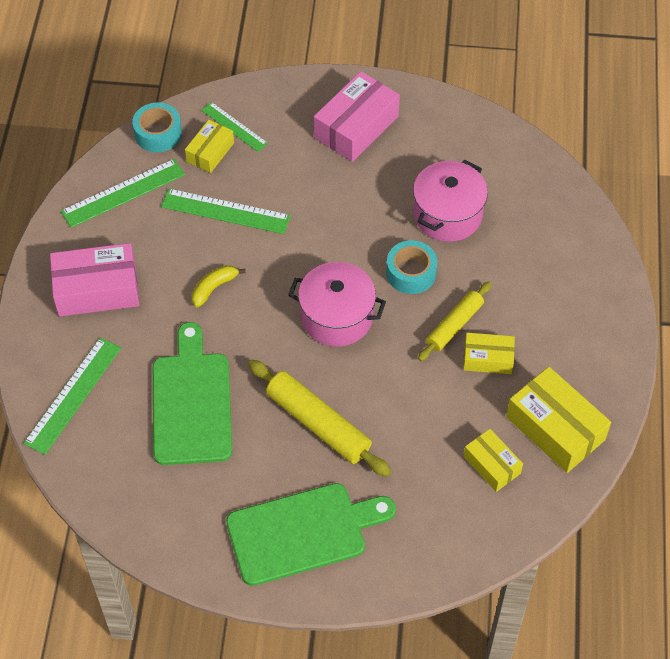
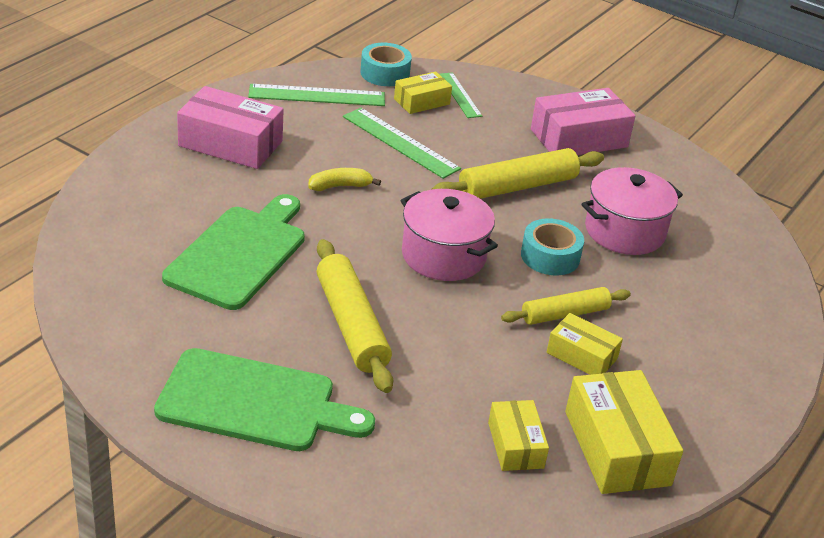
camera: 25 degrees right, 20 degrees down
green ruler [23,337,121,455] -> none
none -> yellow rolling pin [431,148,604,199]

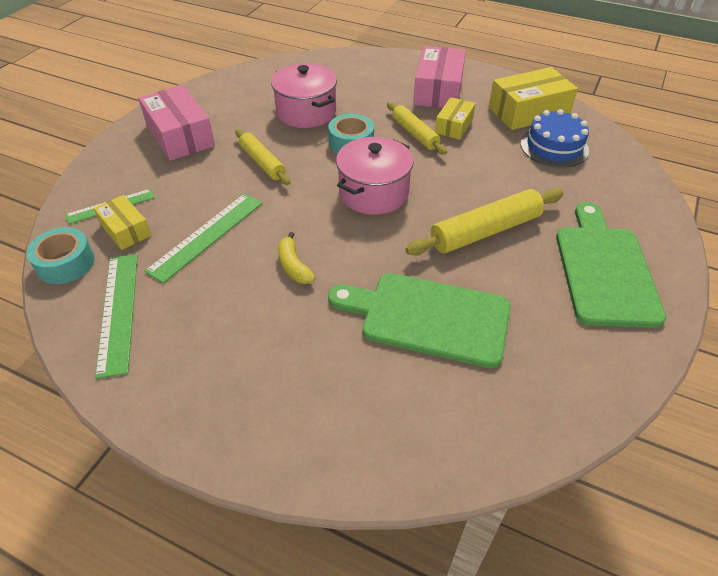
camera: 95 degrees left, 10 degrees up
pink box [177,86,284,169] -> pink box moved to [413,46,466,108]
yellow rolling pin [431,148,604,199] -> yellow rolling pin [235,129,291,185], size x0.65
yellow box [488,400,549,471] -> blue cake [521,109,589,168]

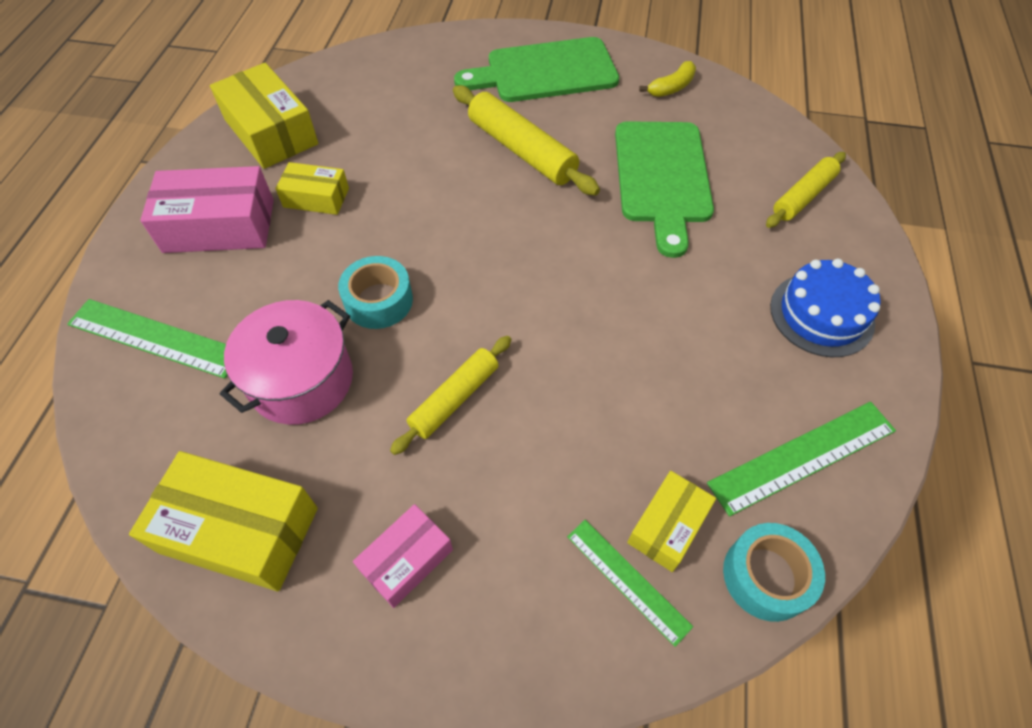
camera: 105 degrees left, 10 degrees up
pink box [138,85,215,161] -> pink box [353,504,453,608], size x0.58
green ruler [144,194,262,284] -> green ruler moved to [67,299,228,379]
yellow banana [278,232,315,284] -> yellow banana moved to [639,61,696,97]
pink pot [336,137,414,215] -> none
yellow rolling pin [387,102,447,155] -> yellow rolling pin moved to [766,152,846,228]
blue cake [521,109,589,168] -> blue cake moved to [770,258,881,357]
none -> yellow box [129,451,318,591]

